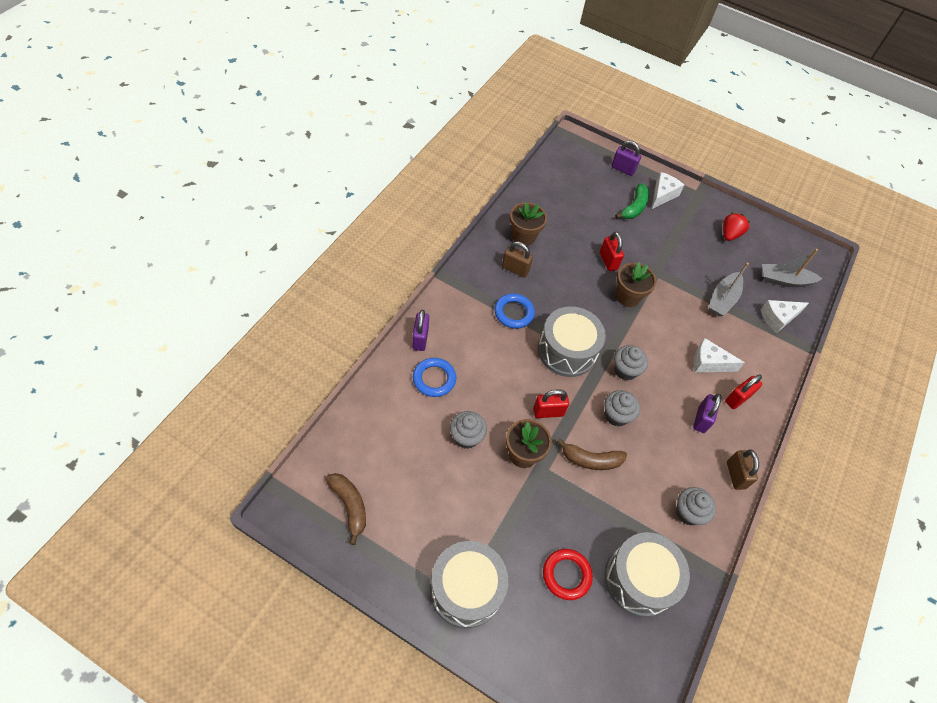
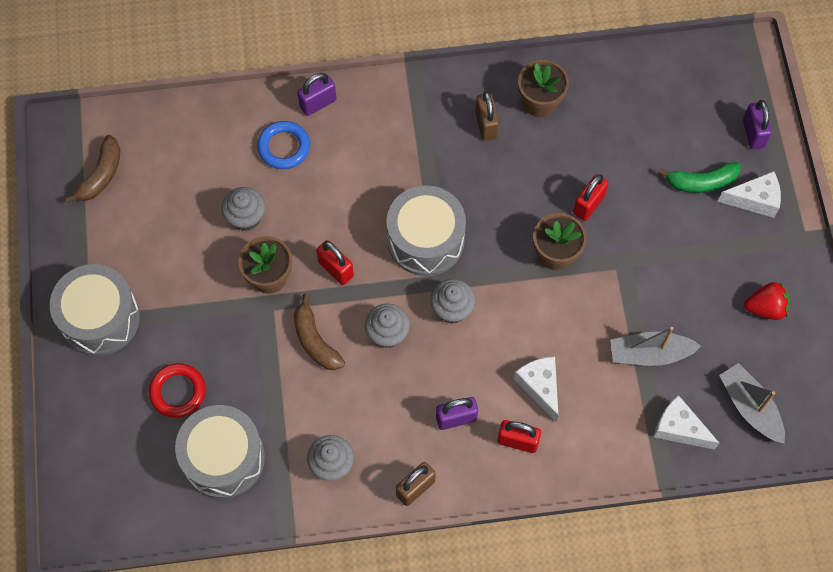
camera: 60 degrees right, 10 degrees up
blue ring [494,293,535,329] -> none

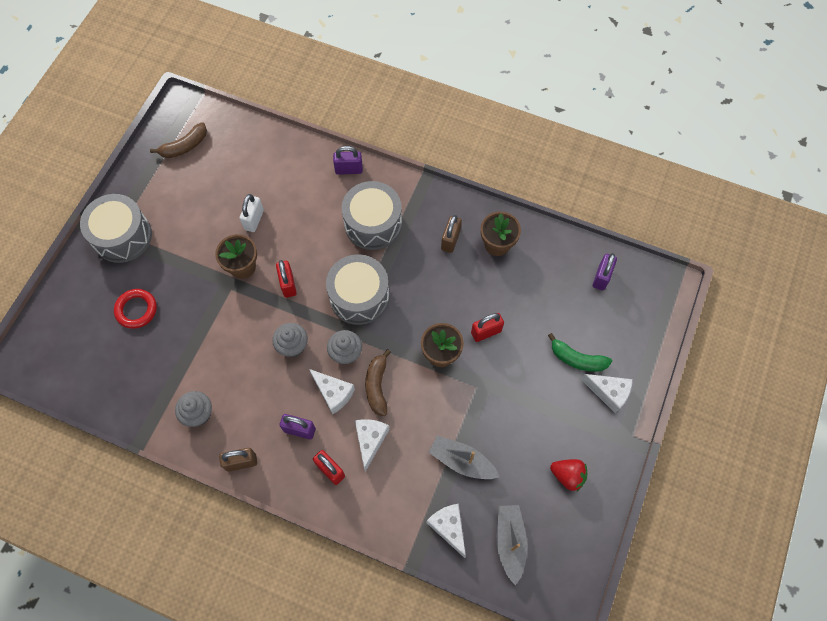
camera: 30 degrees right, 0 degrees up
grey drum [175,405,265,499] -> grey drum moved to [342,181,402,250]
grey cupcake [221,187,265,231] -> white padlock [239,194,264,232]
blue ring [257,121,310,169] -> none
brown banana [294,294,345,370] -> brown banana moved to [365,349,391,416]
purple padlock [743,100,772,149] -> purple padlock moved to [593,253,617,291]
none -> white cheese [309,369,355,415]

